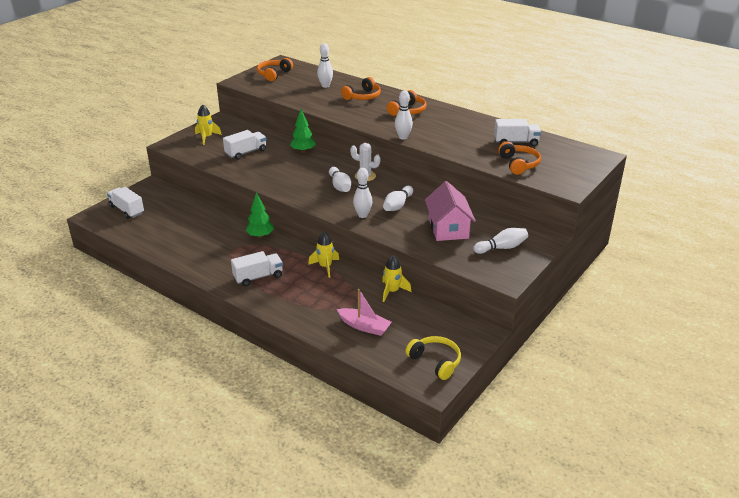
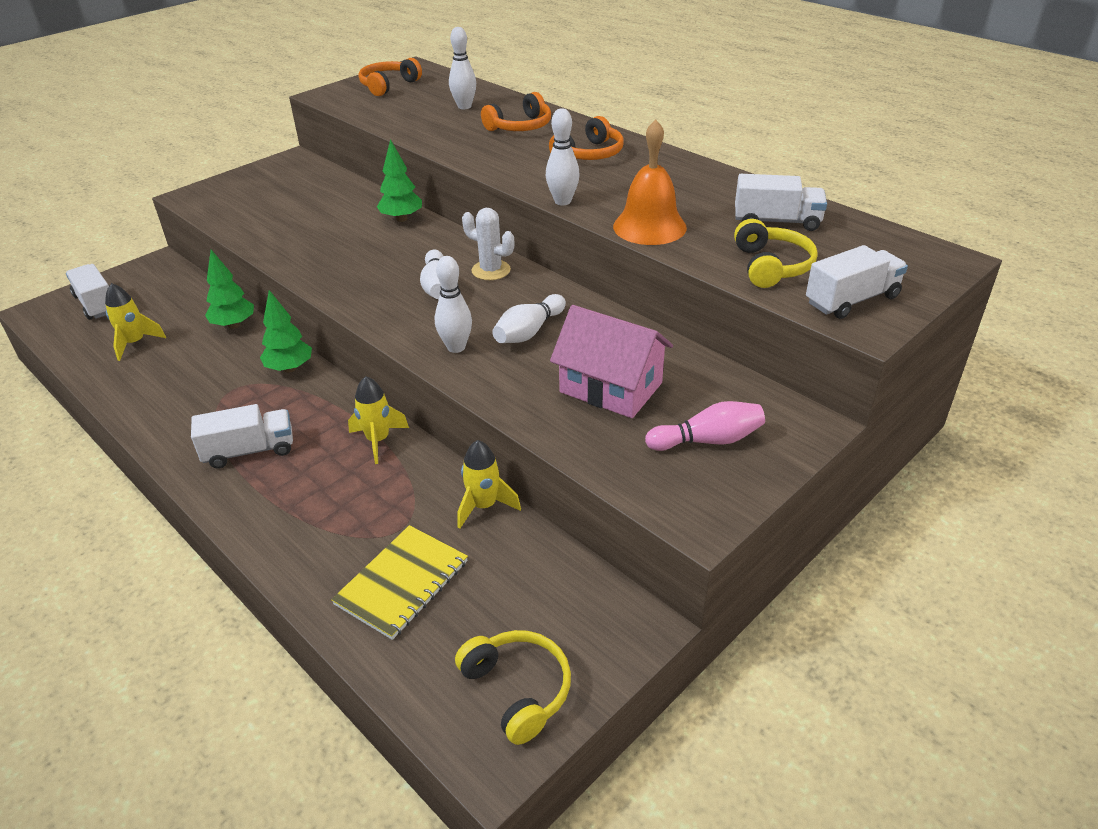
camera: 10 degrees right, 5 degrees up
yellow rocket [195,104,222,145] -> yellow rocket moved to [105,283,166,361]
white truck [223,130,266,160] -> white truck moved to [806,245,908,319]
pink boat [337,289,392,336] -> yellow notebook [331,525,468,640]
pink house [425,181,476,241] -> pink house turned 60 degrees counterclockwise [550,305,673,418]
white bowling pin [473,228,528,254] -> pink bowling pin [645,401,765,451]
orange headphones [498,141,541,175] -> yellow headphones [734,219,818,288]
none -> green tree [205,250,254,329]
none -> orange bell [613,120,687,245]

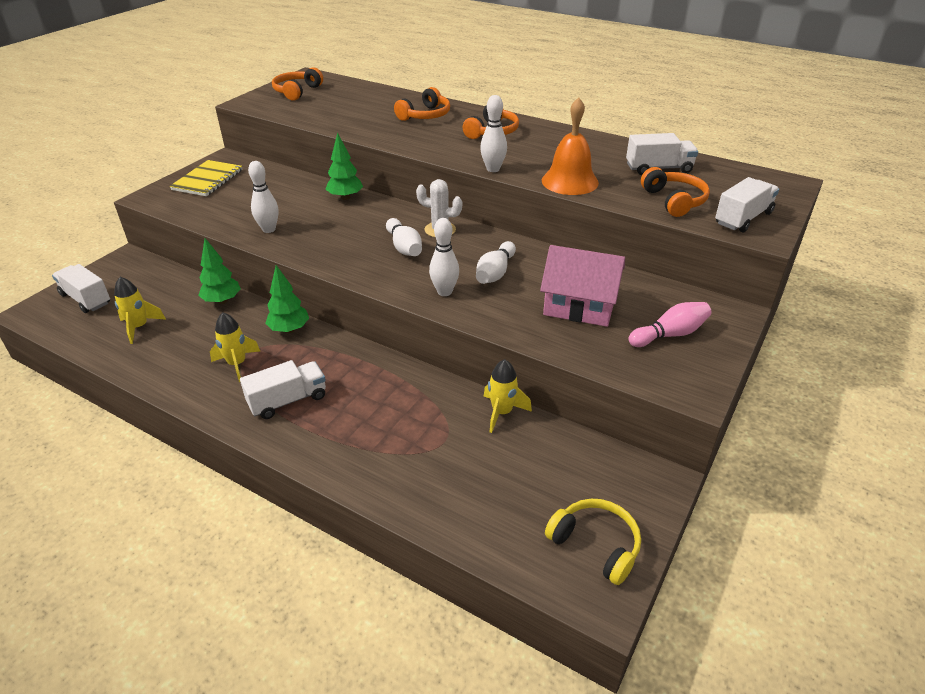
camera: 15 degrees left, 0 degrees up
yellow notebook [331,525,468,640] -> yellow notebook moved to [170,160,243,196]
yellow rocket [348,376,409,464] -> yellow rocket moved to [210,312,260,382]
white bowling pin [449,27,476,109] -> white bowling pin moved to [248,161,279,233]
yellow headphones [734,219,818,288] -> orange headphones [641,167,710,217]

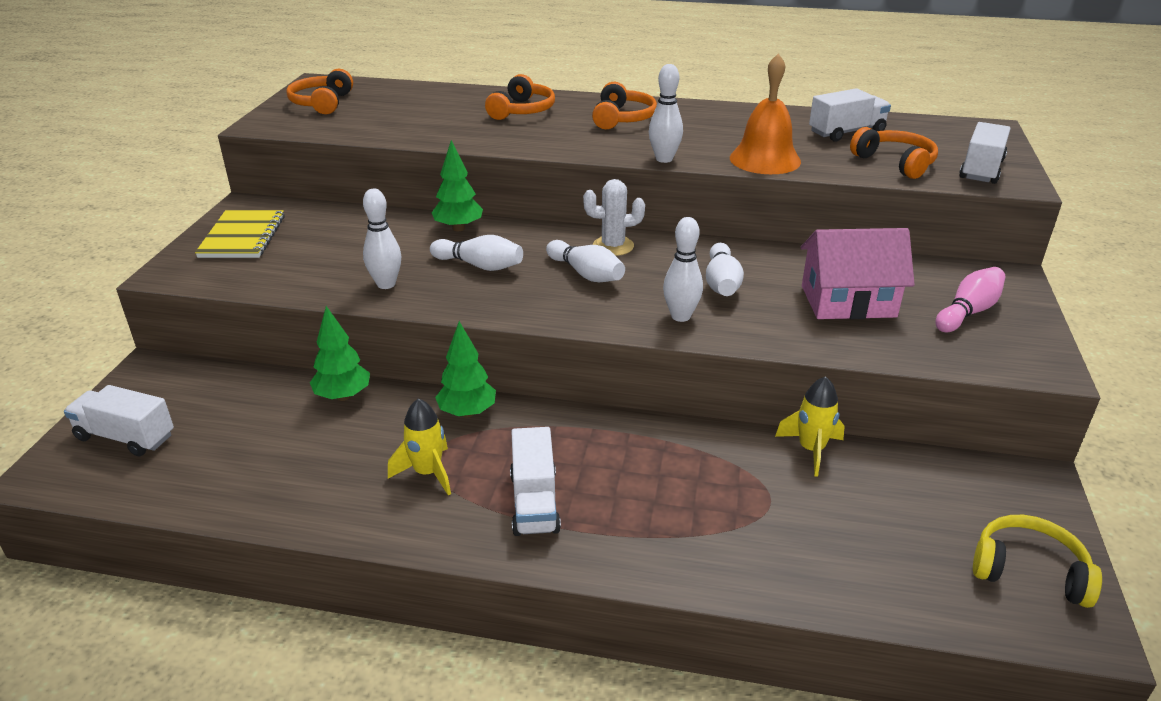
camera: 20 degrees left, 5 degrees down
yellow rocket [114,277,166,344] -> none
white truck [240,360,326,419] -> white truck turned 135 degrees clockwise [510,427,561,536]
none -> white bowling pin [430,235,523,271]

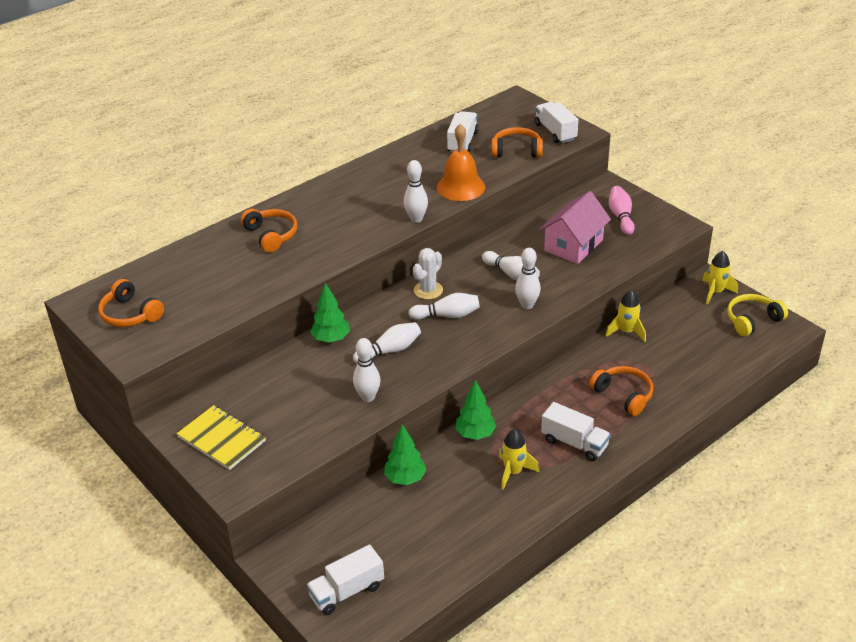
camera: 50 degrees left, 5 degrees up
orange headphones [592,82,657,129] -> orange headphones moved to [589,366,653,416]
none -> yellow rocket [702,251,738,305]

